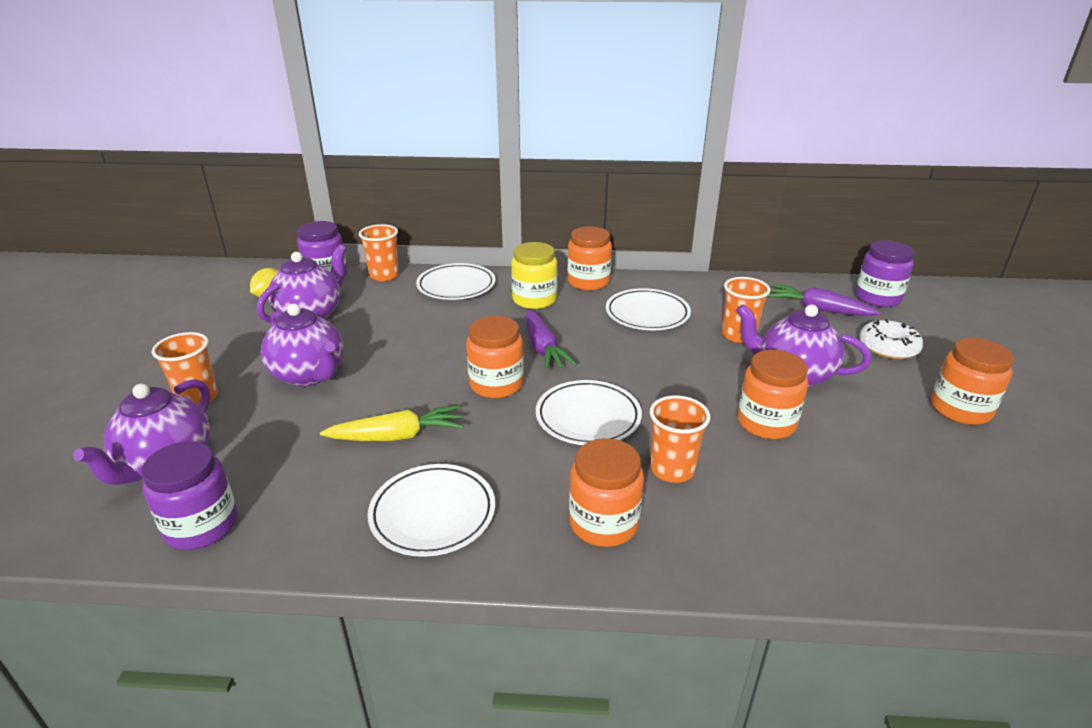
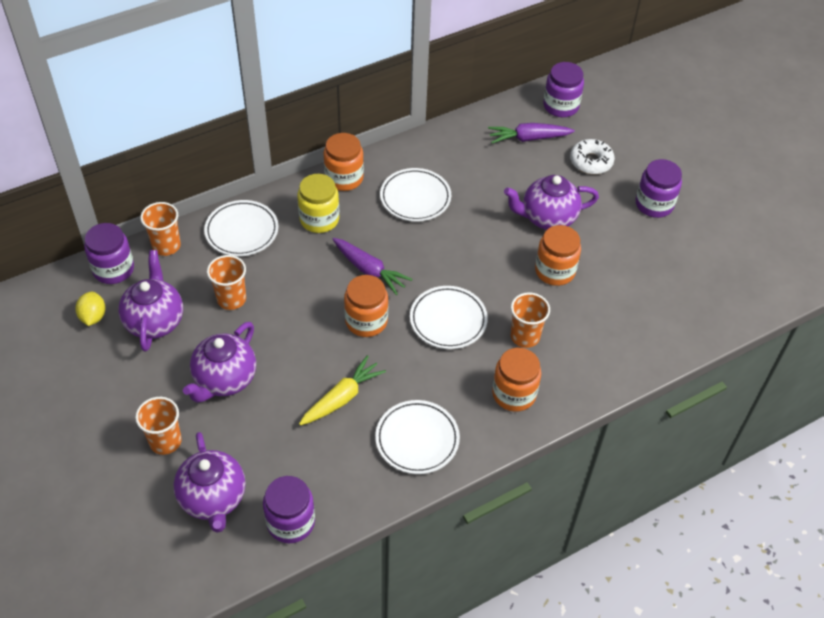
camera: 35 degrees left, 20 degrees up
purple teapot [261,304,344,387] -> purple teapot turned 105 degrees clockwise [183,322,256,403]
orange cup [722,277,770,343] -> orange cup moved to [207,255,246,310]
orange jar [931,338,1014,425] -> purple jar [636,159,682,218]

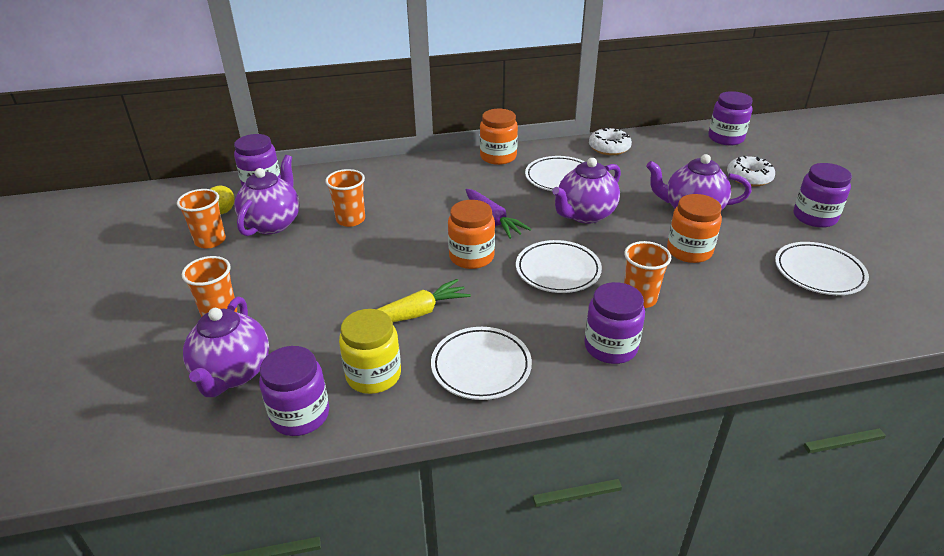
camera: 20 degrees right, 15 degrees down
orange cup [140,202,181,256] -> orange cup moved to [177,189,226,248]
purple teapot [183,322,256,403] -> purple teapot moved to [552,158,621,223]
white plate [204,200,278,256] -> white plate moved to [775,242,869,295]
yellow jar [297,174,339,233] -> yellow jar moved to [339,309,401,394]
purple carrot [488,123,575,143] -> none
orange jar [492,348,541,412] -> purple jar [584,282,645,364]
none -> white donut [589,127,632,155]

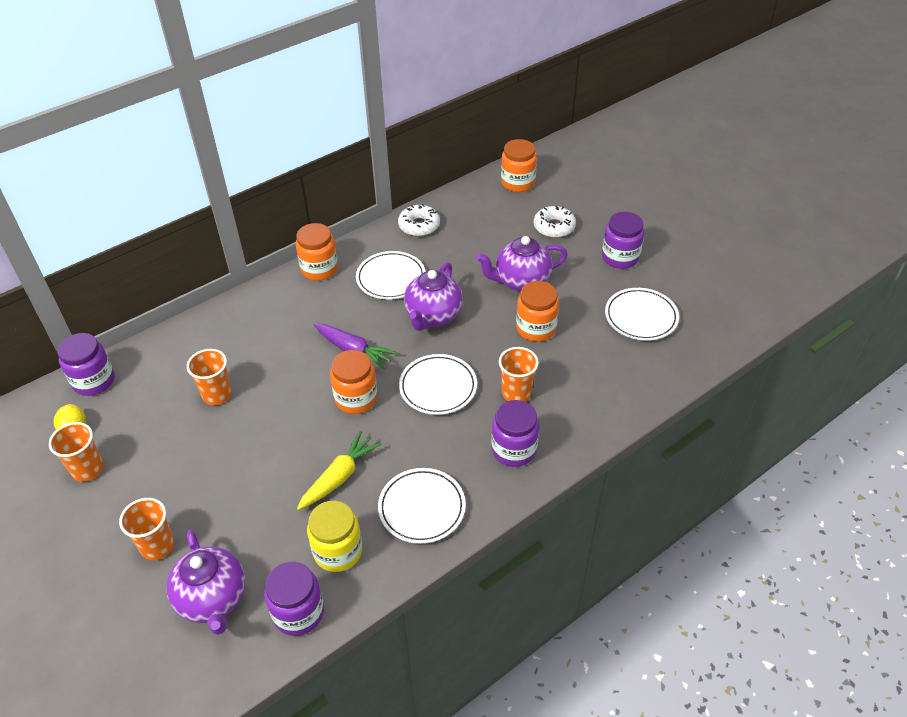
camera: 25 degrees left, 10 degrees up
purple teapot [235,155,300,236] -> none
purple jar [708,91,753,145] -> orange jar [501,139,537,192]

